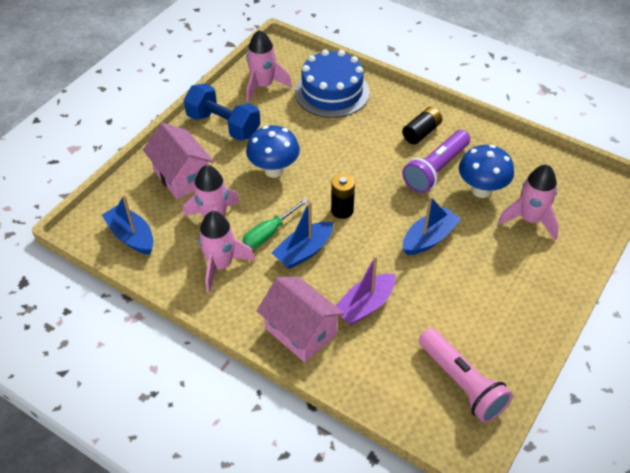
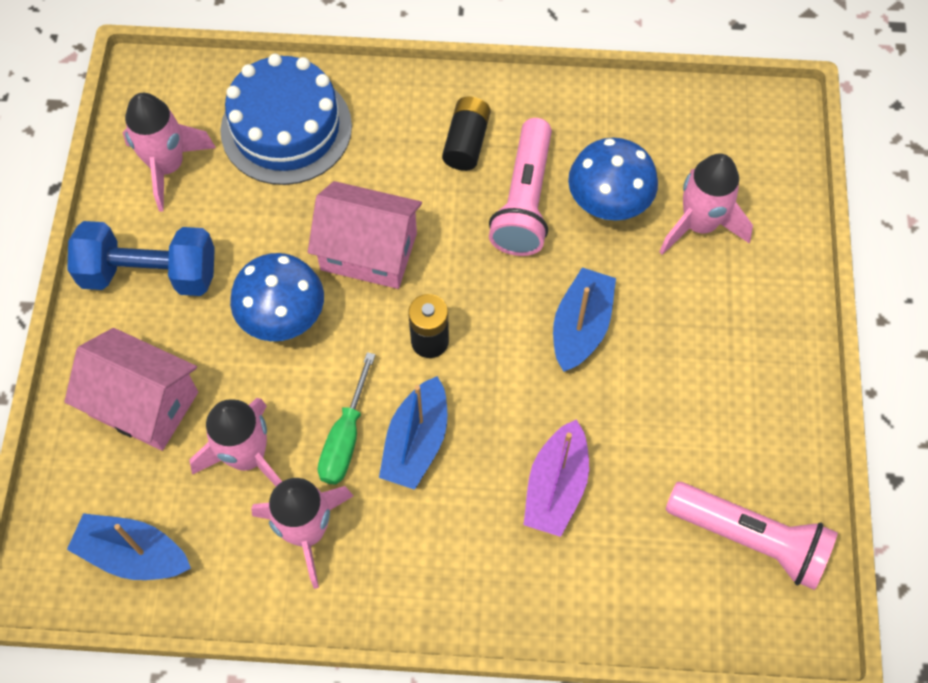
camera: 30 degrees left, 15 degrees up
pink house [257,277,344,362] -> pink house moved to [308,181,422,289]
purple flashlight [402,130,470,193] -> pink flashlight [489,118,552,256]

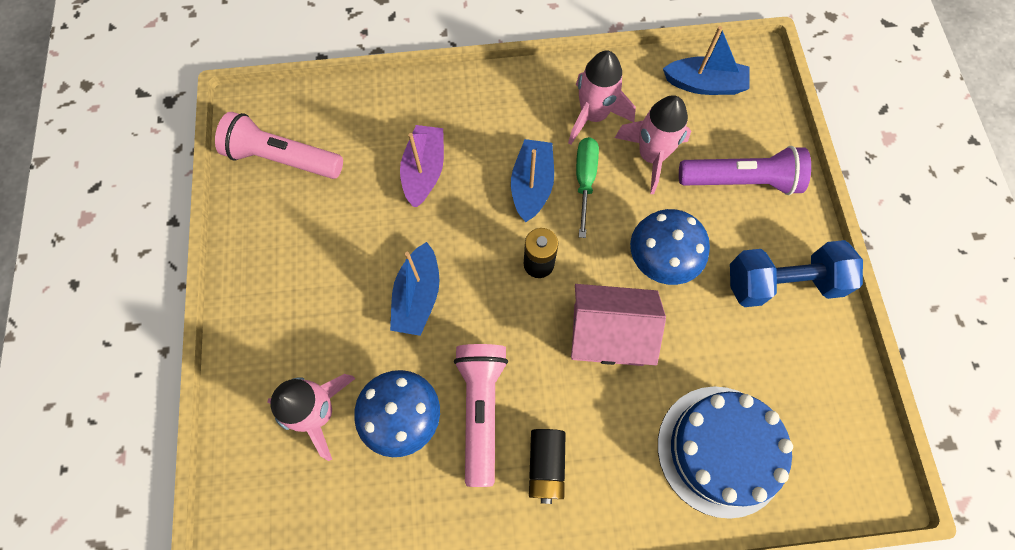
camera: 170 degrees right, 5 degrees up
pink house [64,328,198,451] -> purple flashlight [679,146,811,195]
pink rocket [122,93,216,212] -> none

